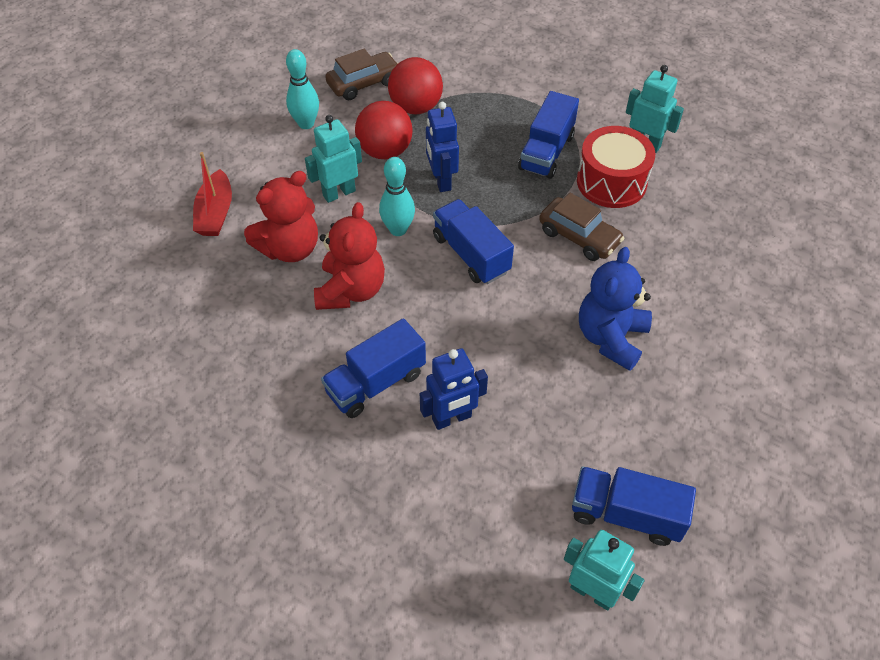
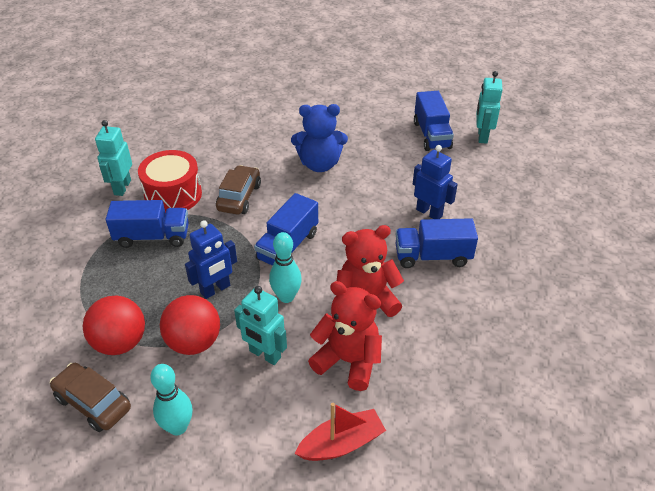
camera: 115 degrees left, 10 degrees down
blue truck [321,318,426,418] -> blue truck turned 150 degrees clockwise [396,218,478,268]

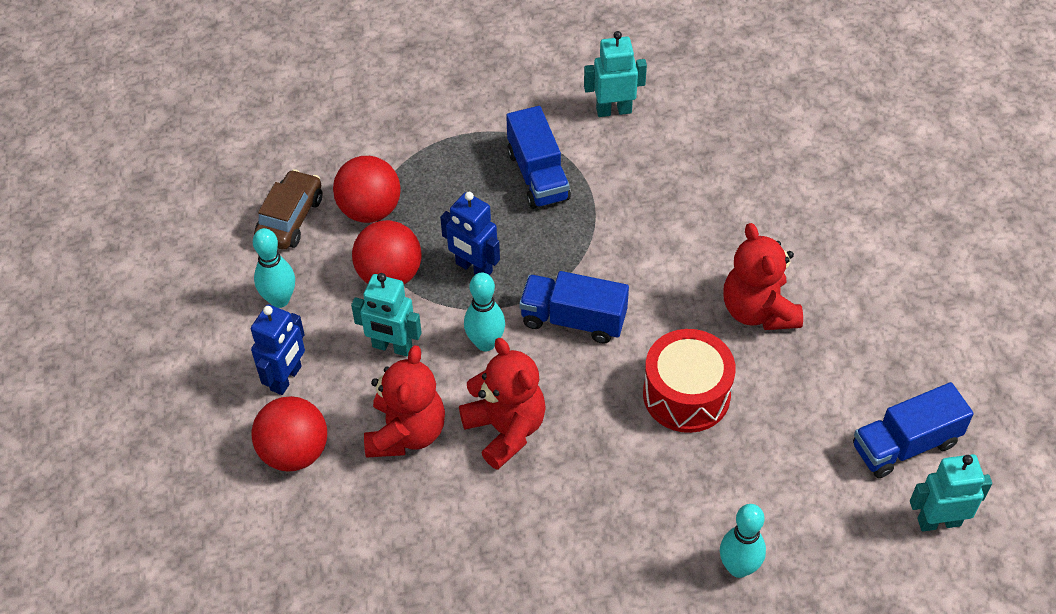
camera: 75 degrees right, 10 degrees up
red drum [138,150,202,213] -> red drum moved to [643,329,736,433]
brown car [216,165,261,214] -> none
turquoise robot [234,286,287,365] -> turquoise robot turned 90 degrees counterclockwise [351,273,422,356]
blue teddy bear [291,104,348,172] -> red teddy bear [723,223,803,330]
red boat [294,403,386,461] -> red ball [252,396,327,472]
blue truck [396,218,478,268] -> none
blue robot [413,145,458,219] -> blue robot moved to [251,305,305,395]
none -> turquoise bowling pin [720,504,766,578]

